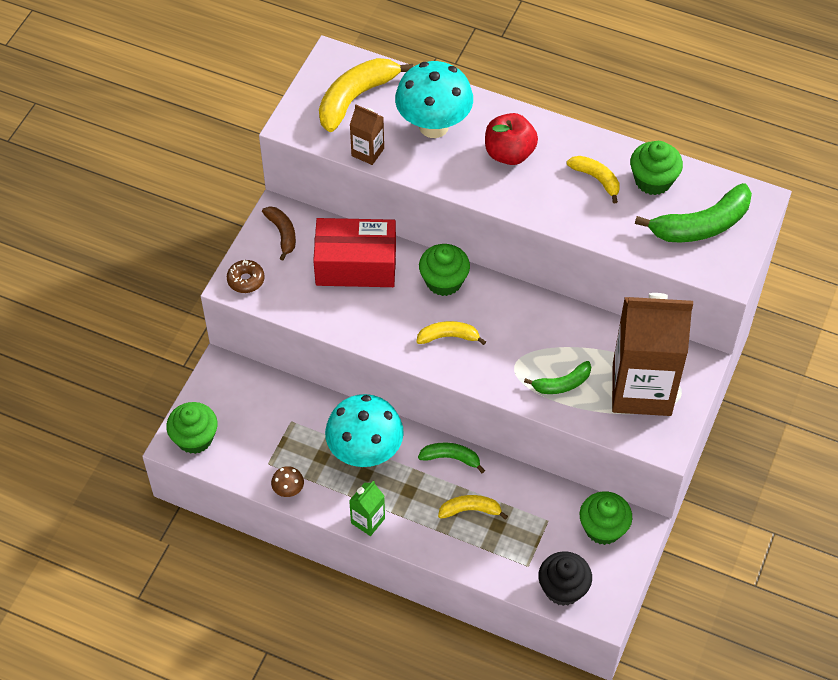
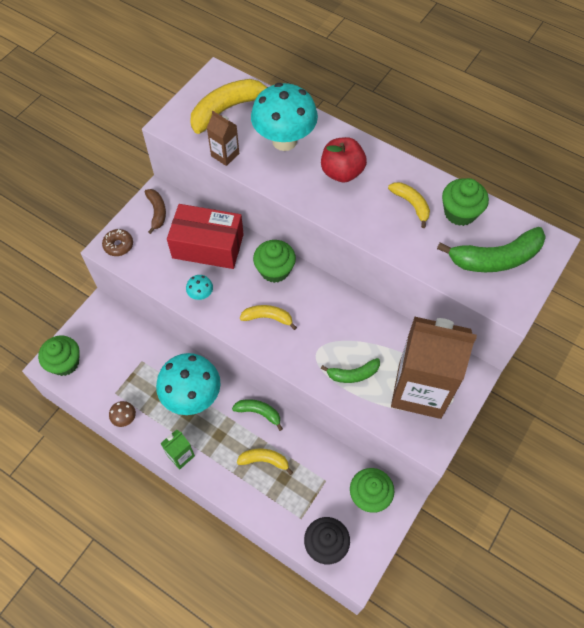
camera: 10 degrees right, 5 degrees up
none -> turquoise mushroom [186,275,213,300]

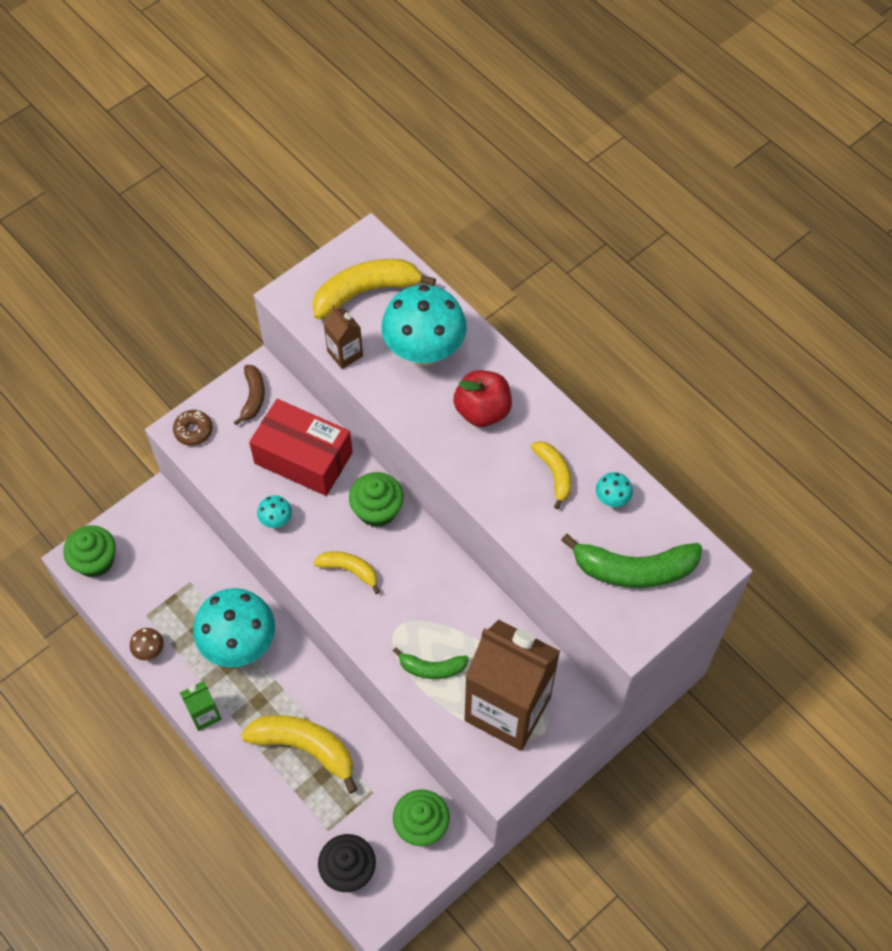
camera: 15 degrees right, 0 degrees up
green banana [232,399,283,431] -> none
yellow banana [237,449,293,475] -> yellow banana [241,715,358,794], size x1.76
green cupcake [442,178,489,226] -> turquoise mushroom [596,472,633,507]

